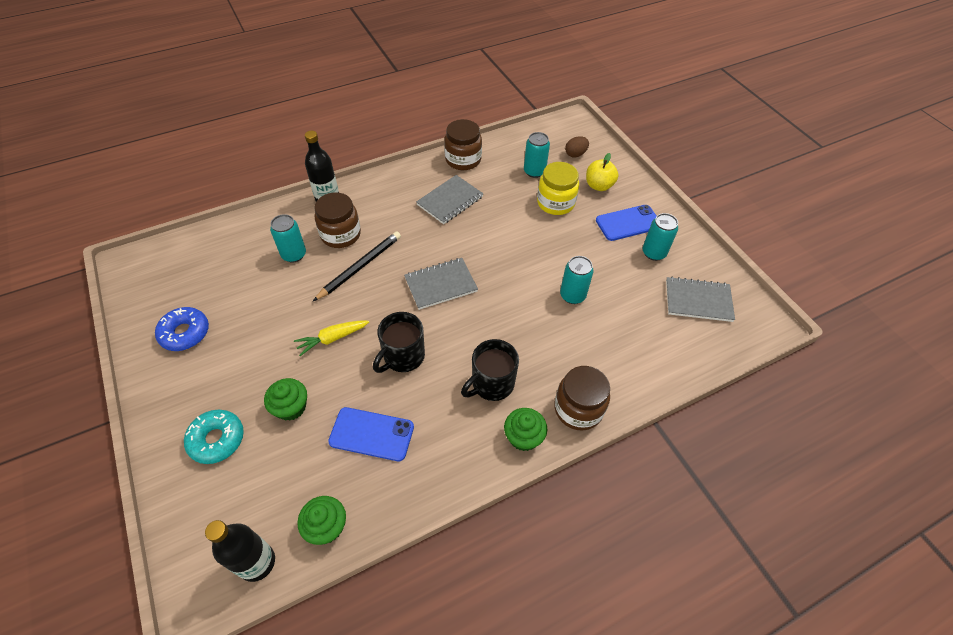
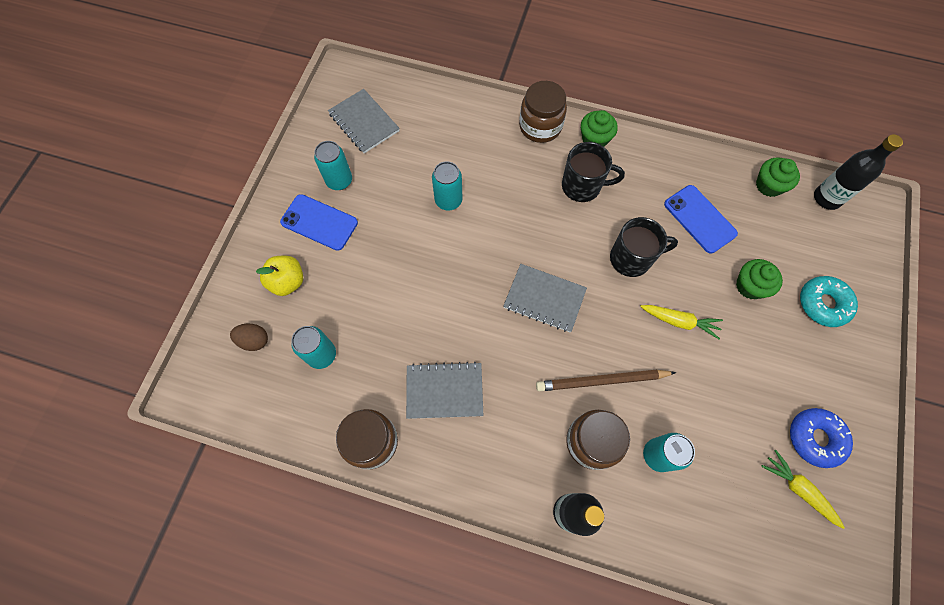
camera: 135 degrees left, 15 degrees up
black pencil [313,231,401,301] -> brown pencil [536,370,676,391]
yellow jar [537,162,579,215] -> none
none -> yellow carrot [761,450,845,529]

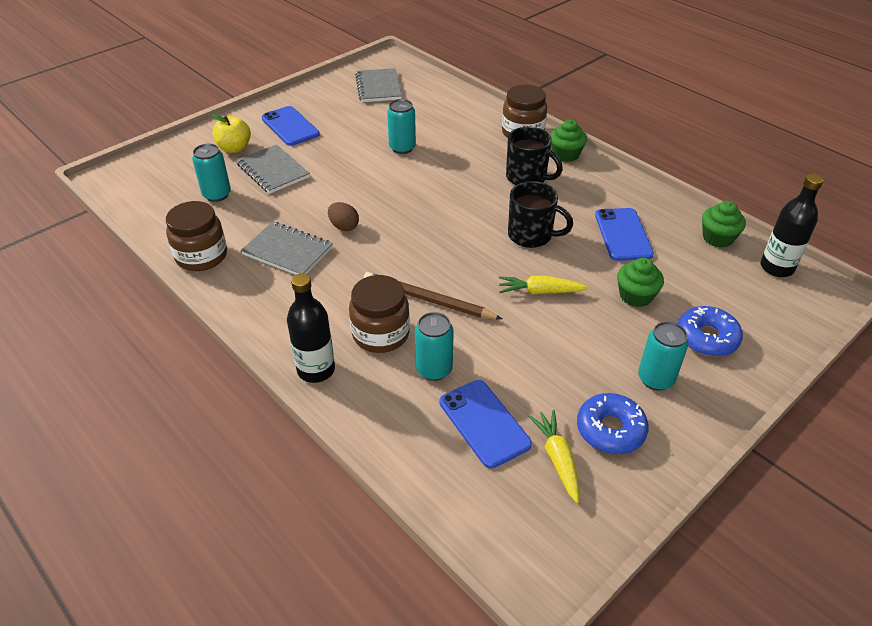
camera: 30 degrees right, 25 degrees down
brown egg [230,324,268,351] -> brown egg moved to [328,202,359,231]
turquoise can [314,141,352,190] -> turquoise can moved to [638,321,689,391]
grey notebook [504,264,587,332] -> grey notebook moved to [236,144,310,194]
yellow carrot [640,305,723,339] -> yellow carrot turned 135 degrees clockwise [499,276,588,294]
turquoise donut [800,276,858,327] -> blue donut [678,306,743,357]
none -> blue phone [439,380,532,469]

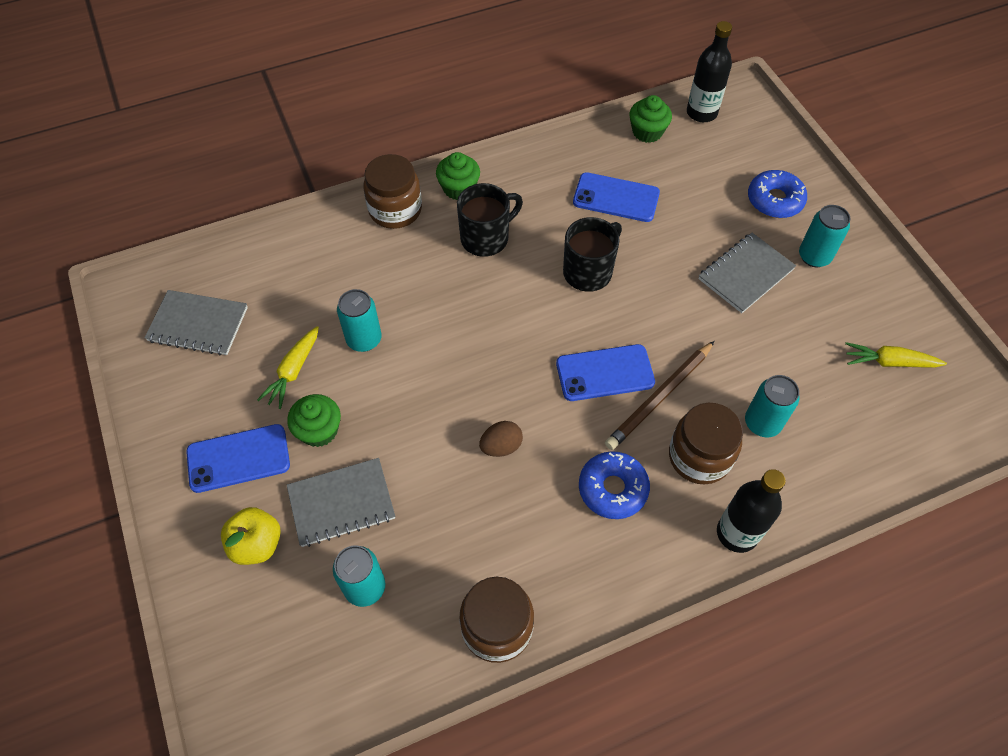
camera: 70 degrees left, 15 degrees up
grey notebook [241,222,333,275] -> grey notebook moved to [698,233,796,313]
blue phone [439,380,532,469] -> blue phone moved to [556,344,655,401]
yellow carrot [499,276,588,294] -> yellow carrot moved to [257,326,319,409]
blue donut [577,393,649,454] -> blue donut moved to [579,451,650,519]
green cupcake [617,258,664,307] -> green cupcake moved to [287,394,341,447]

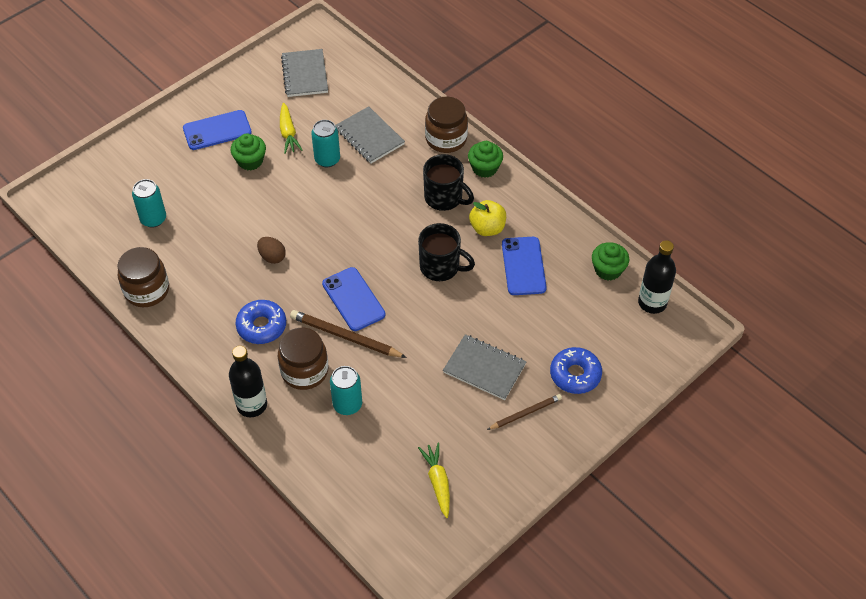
camera: 70 degrees right, 5 degrees down
blue phone [186,424,290,493] -> blue phone turned 75 degrees counterclockwise [183,110,252,150]
yellow apple [221,507,281,565] -> yellow apple moved to [469,200,506,236]
yellow carrot [257,326,319,409] -> yellow carrot turned 105 degrees counterclockwise [280,103,302,154]
grey notebook [287,458,395,547] -> grey notebook moved to [335,106,405,163]
turquoise can [799,205,850,267] -> brown pencil [487,394,562,430]

